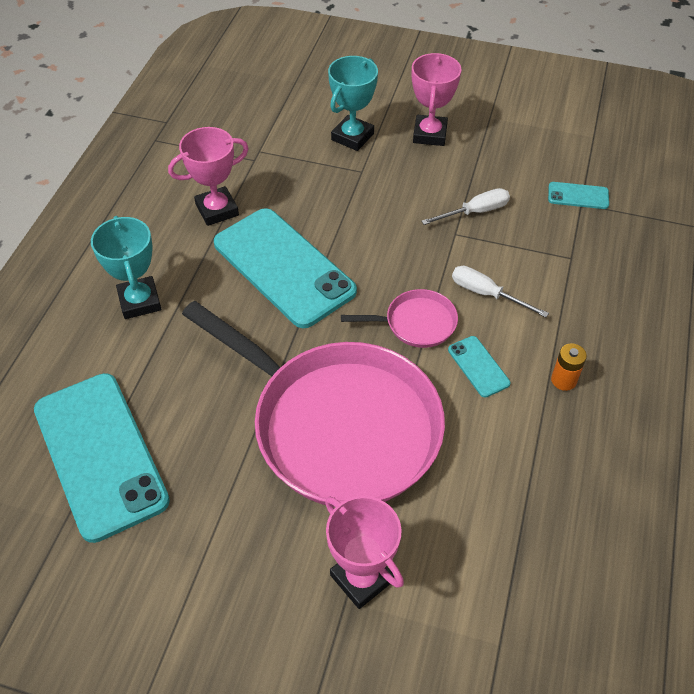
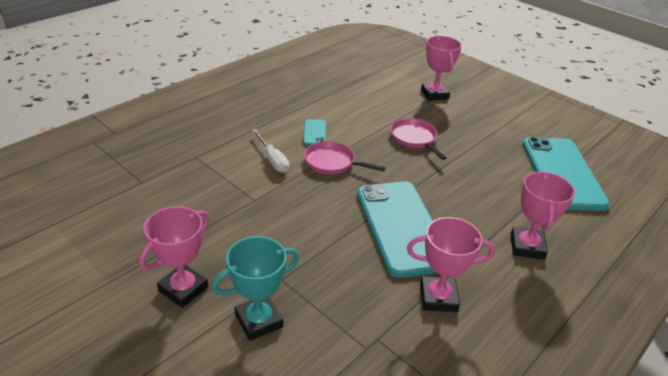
camera: 155 degrees left, 15 degrees down
turquoise trophy [91,216,161,319] -> pink trophy [510,172,575,260]
pink pan [182,301,445,505] -> pink pan [391,118,447,160], size x0.42
white screwdriver [421,188,510,225] -> none
turquoise phone [548,182,609,209] -> none
orange battery [551,343,587,391] -> none

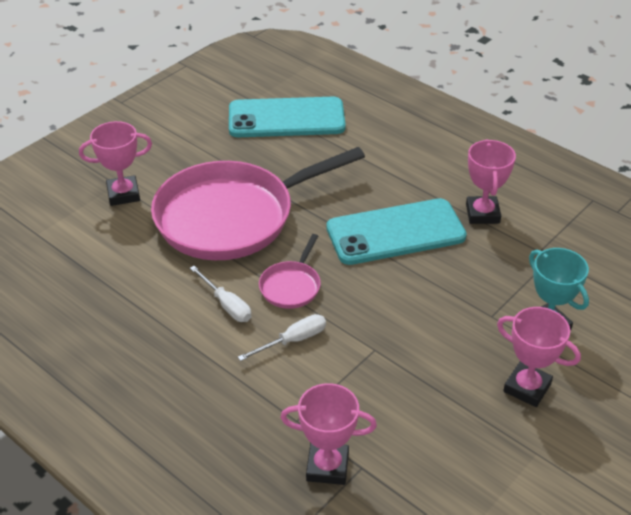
camera: 90 degrees left, 5 degrees up
turquoise phone [303,119,326,146] -> white screwdriver [190,266,251,322]
pink pan [391,118,447,160] -> pink pan [151,147,365,260], size x2.40
pink trophy [510,172,575,260] -> pink trophy moved to [280,383,377,485]

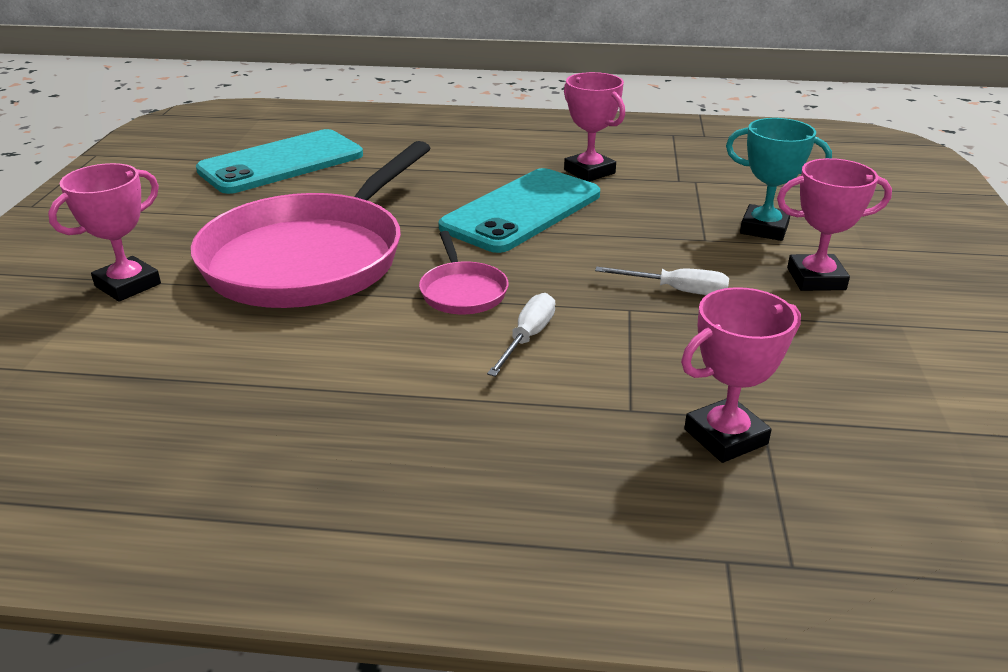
camera: 35 degrees left, 10 degrees down
white screwdriver [190,266,251,322] -> white screwdriver moved to [595,267,729,295]

